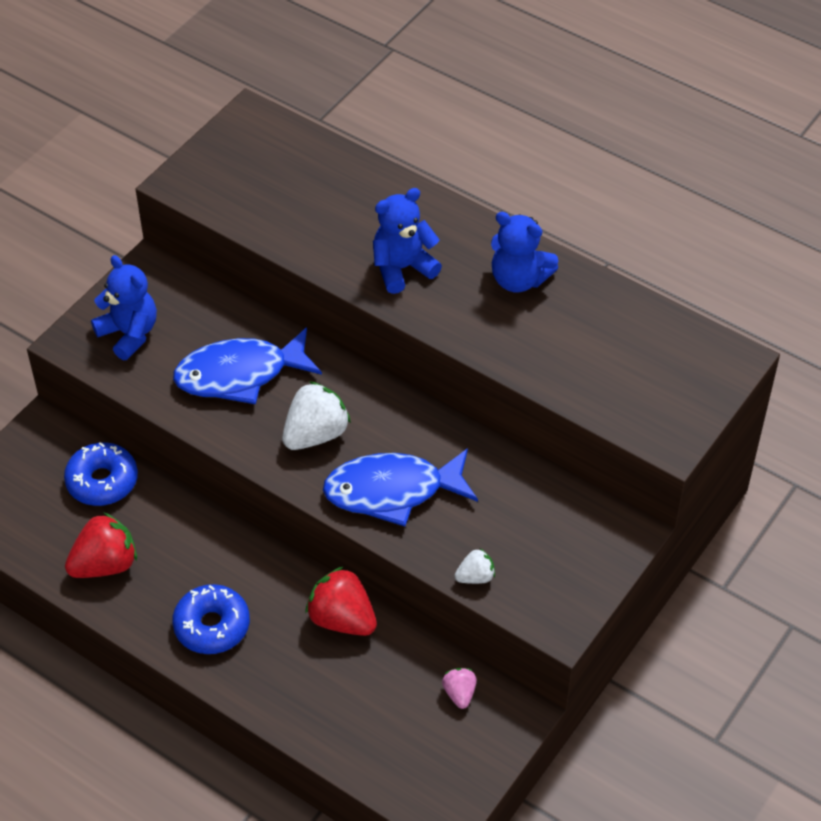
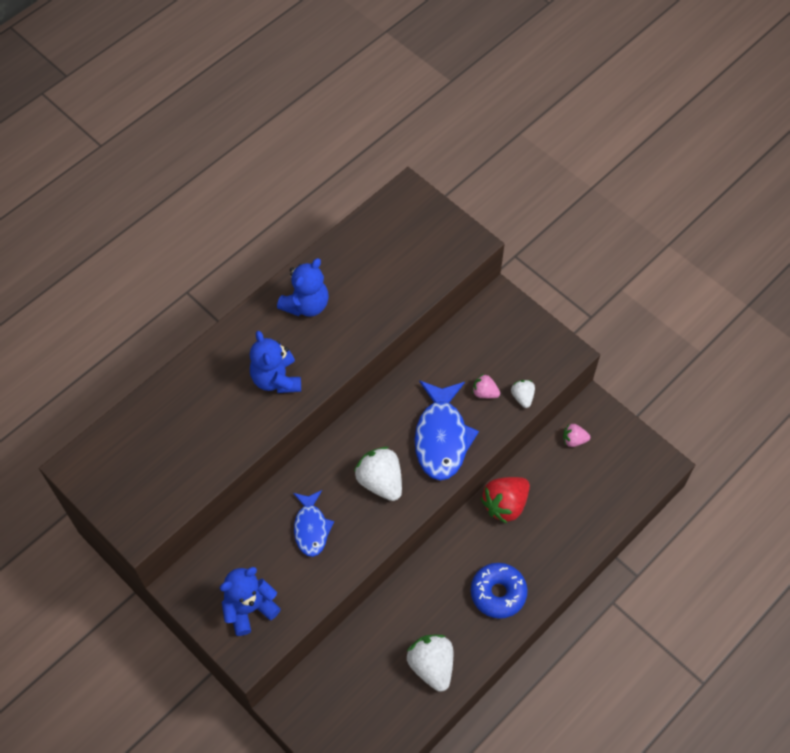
camera: 80 degrees left, 10 degrees up
blue donut [64,442,138,506] -> none
red strawberry [65,513,137,578] -> white strawberry [407,635,453,692]
blue fish [173,327,322,404] -> blue fish [293,490,334,557], size x0.62
none -> pink strawberry [472,374,500,398]

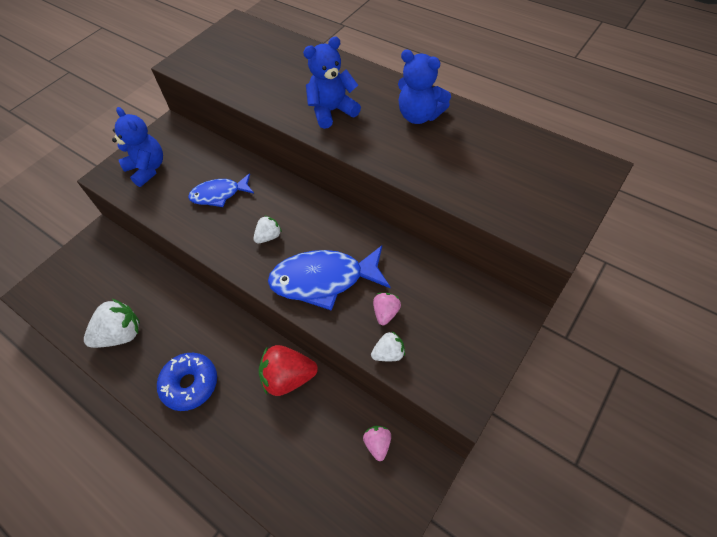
camera: 85 degrees right, 5 degrees down
white strawberry [354,447,402,501] -> white strawberry [254,216,282,243], size x0.54
red strawberry [481,477,530,524] -> red strawberry turned 45 degrees counterclockwise [259,345,318,396]

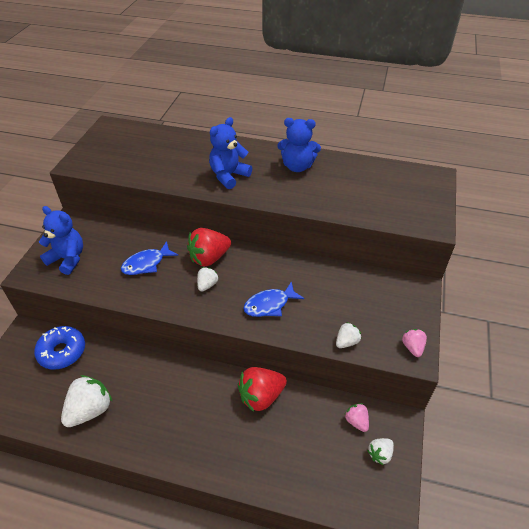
camera: 25 degrees left, 10 degrees down
blue donut [157,353,217,411] -> blue donut moved to [34,326,85,370]
blue fish [268,246,390,311] -> blue fish [243,281,304,317], size x0.62
pink strawberry [373,293,401,325] -> pink strawberry moved to [402,329,427,357]
none -> red strawberry [187,228,231,267]
none -> white strawberry [367,438,394,465]

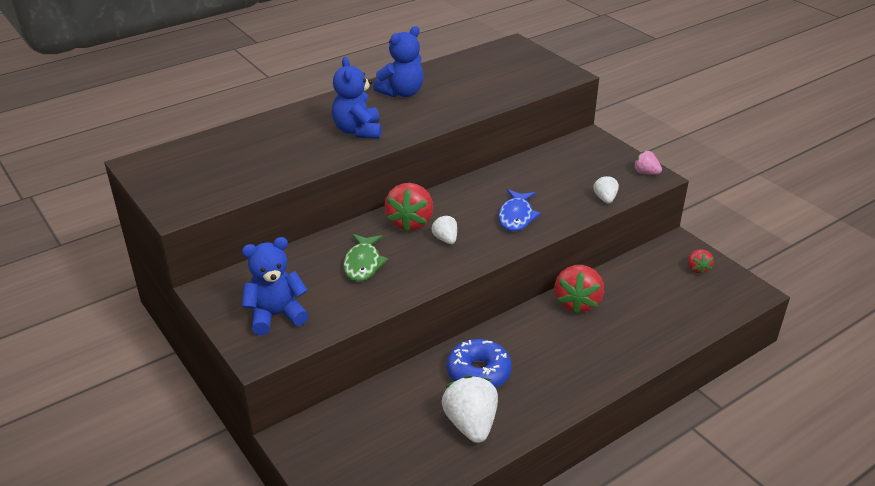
camera: 50 degrees left, 10 degrees down
blue donut [34,326,85,370] -> blue donut moved to [447,339,512,388]
blue fish [121,241,179,275] -> green fish [343,234,389,282]
pink strawberry [344,403,369,432] -> none
white strawberry [367,438,394,465] -> red strawberry [688,249,714,275]

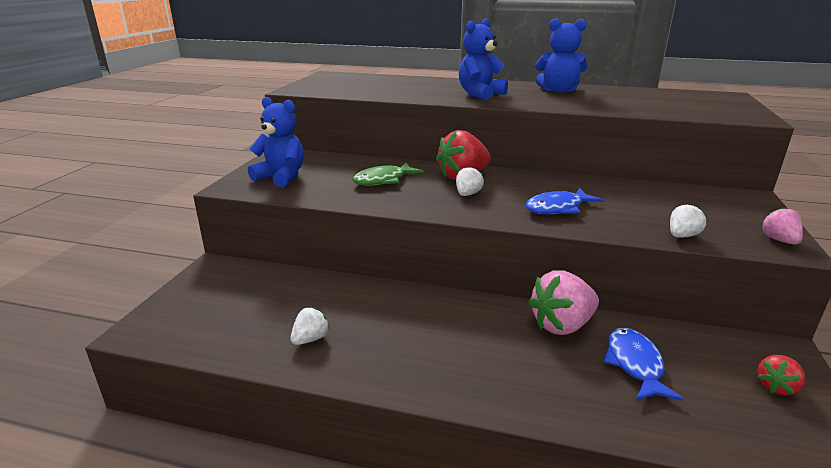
camera: 50 degrees right, 10 degrees down
white strawberry [442,375,498,443] -> white strawberry [290,307,330,345], size x0.54
blue donut [447,339,512,388] -> none
red strawberry [554,265,604,314] -> pink strawberry [528,271,599,335]
none -> blue fish [604,327,684,401]

